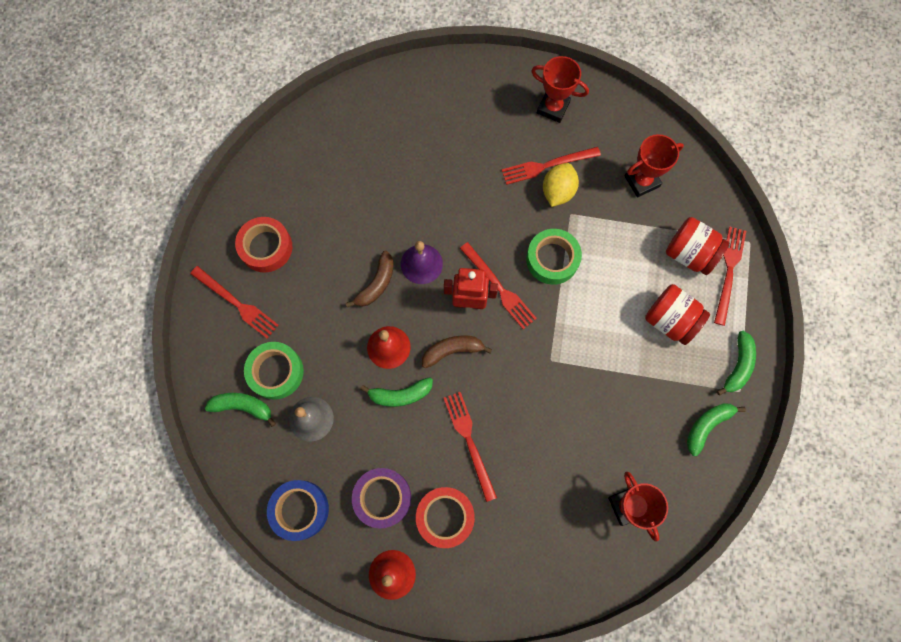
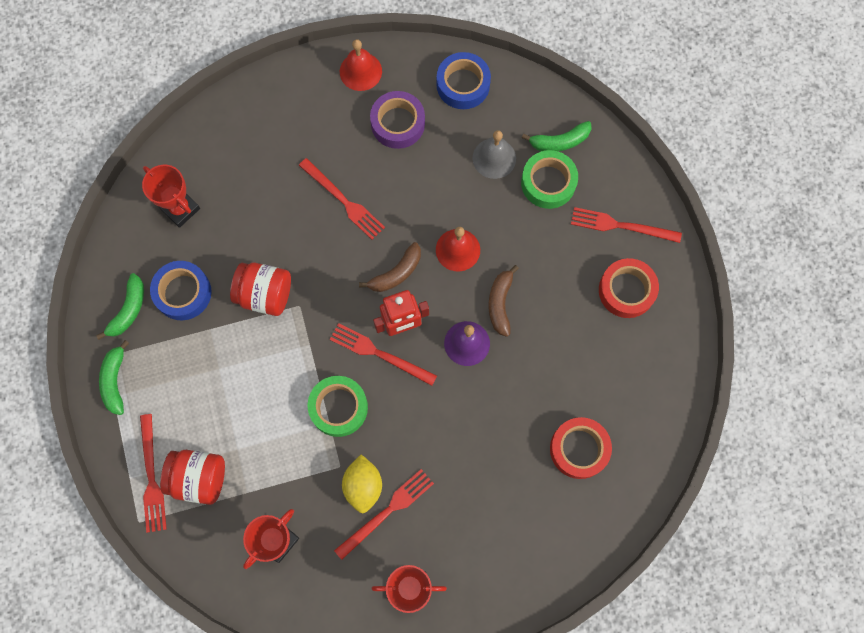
camera: 155 degrees right, 0 degrees up
green banana [360,377,433,407] -> none
red tape [416,487,475,548] -> red tape moved to [550,417,612,479]
red jar [645,284,710,345] -> red jar moved to [230,262,291,316]
none -> blue tape [150,261,212,320]

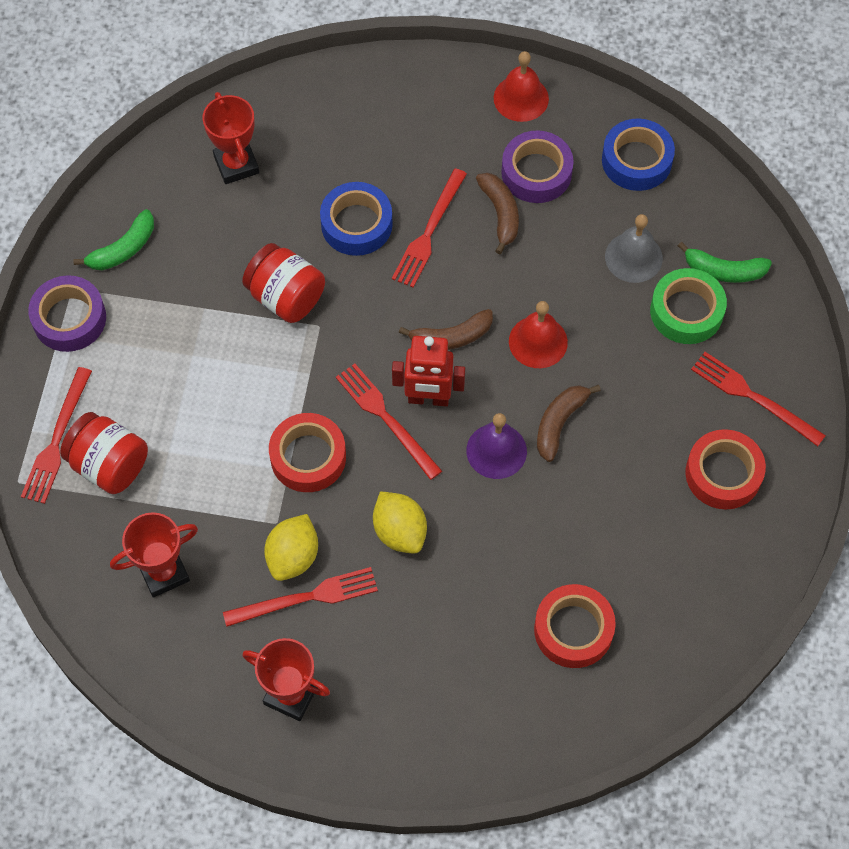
camera: 25 degrees right, 10 degrees down
green banana [99,340,129,415] -> purple tape [28,275,106,352]
blue tape [150,261,212,320] -> blue tape moved to [320,182,393,256]
red fork [299,158,385,240] -> red fork turned 45 degrees clockwise [392,168,467,288]
green tape [308,376,368,437] -> red tape [269,413,346,492]
none -> yellow lemon [373,491,427,554]
none -> brown banana [476,173,519,254]

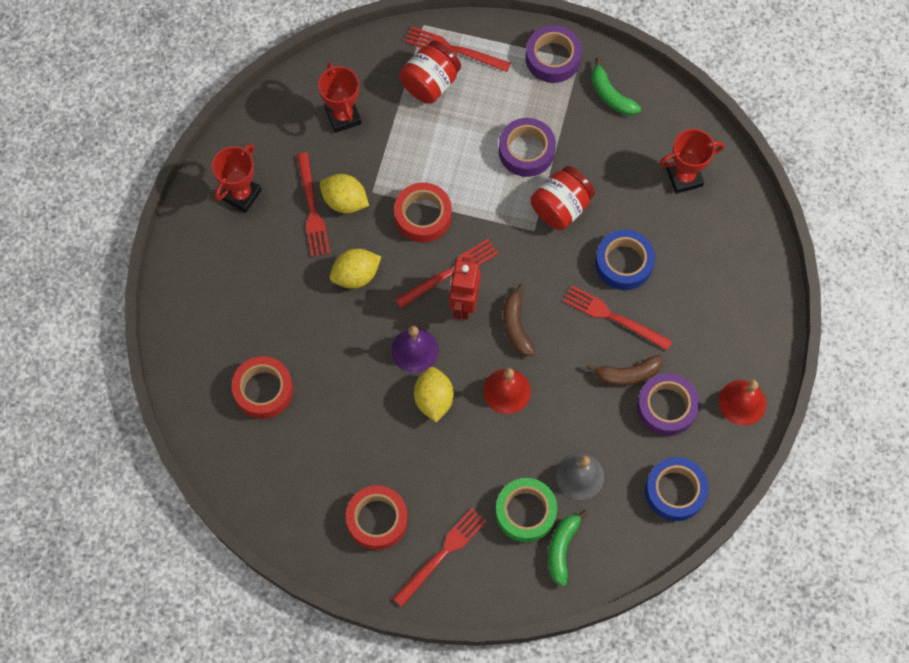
camera: 95 degrees right, 5 degrees up
brown banana [537,385,601,462] -> yellow lemon [414,367,454,422]
none -> purple tape [499,118,556,177]

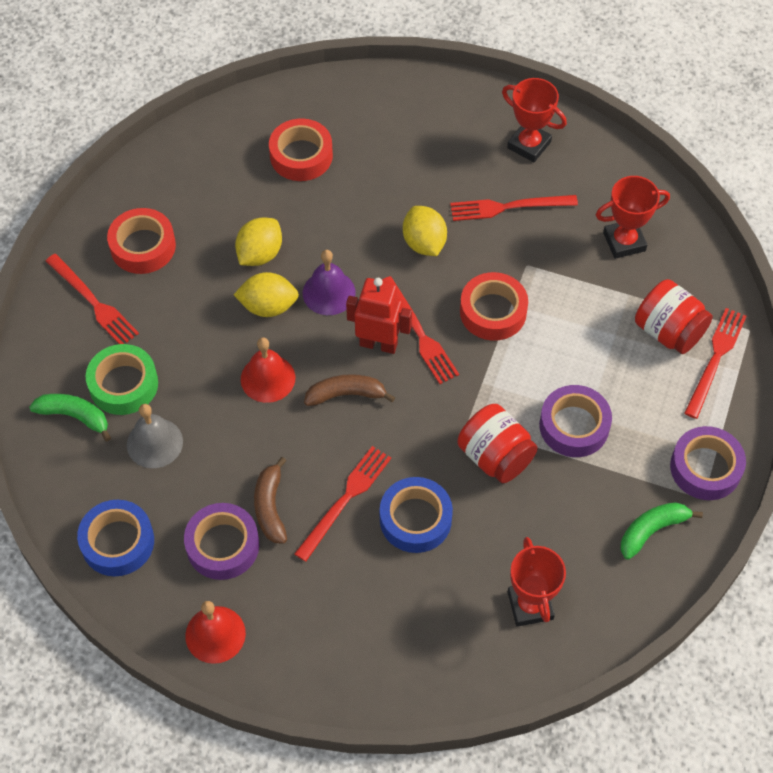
camera: 95 degrees right, 10 degrees down
yellow lemon [320,174,369,213] -> yellow lemon moved to [235,218,282,266]

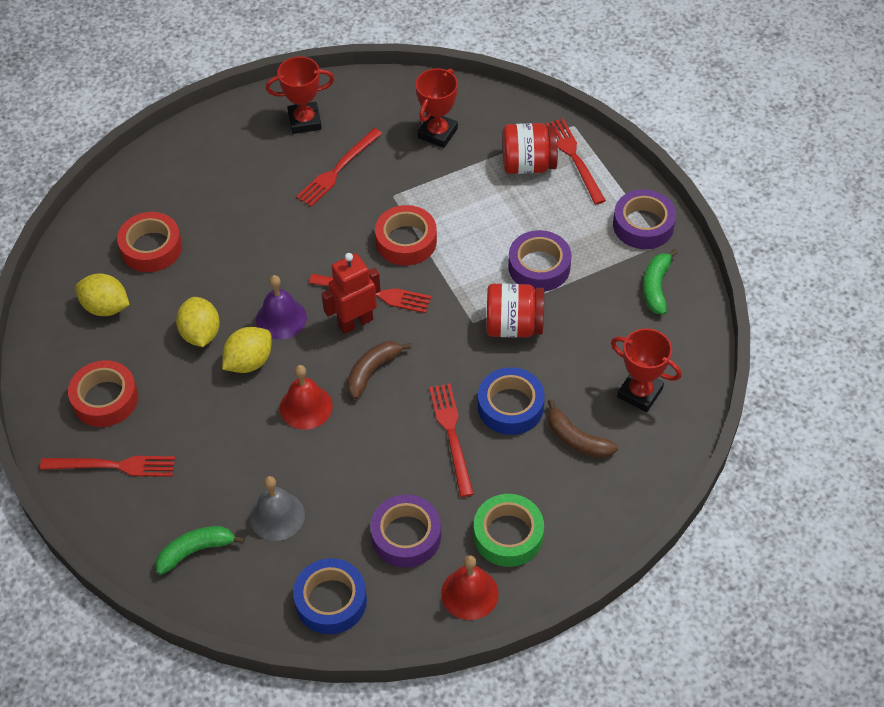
camera: 45 degrees left, 5 degrees down
green tape [86,344,158,415] -> green tape moved to [474,494,544,567]
brown banana [254,457,287,544] -> brown banana moved to [548,399,618,458]
yellow lemon [403,206,447,256] -> yellow lemon moved to [75,273,130,316]

